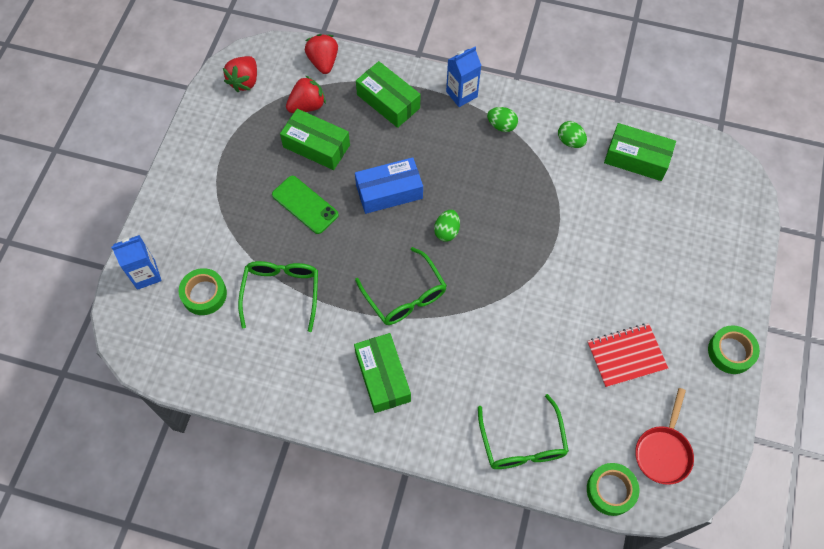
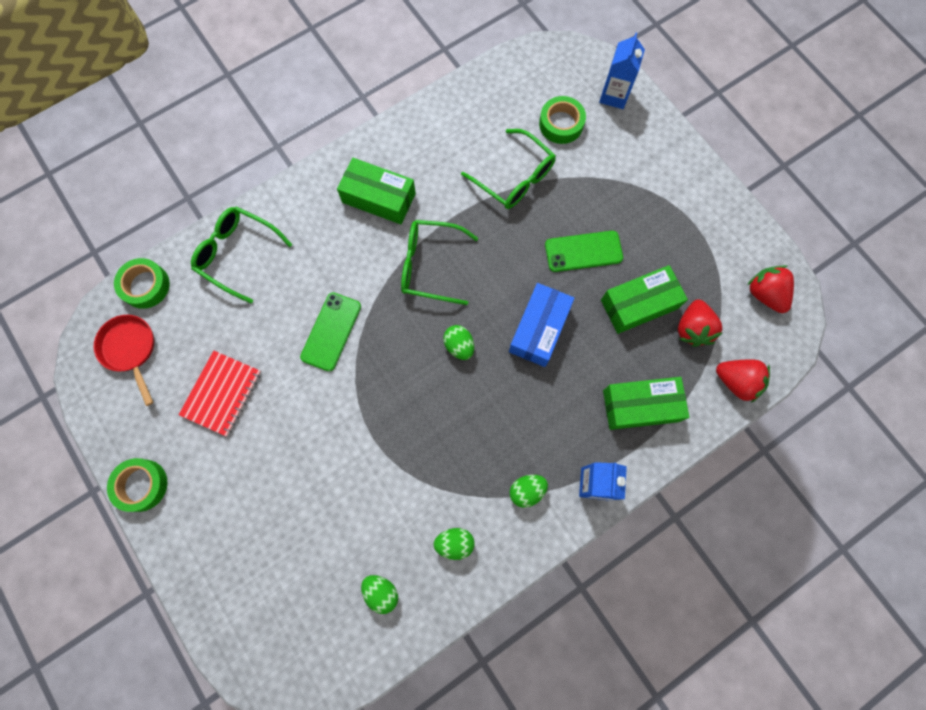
camera: 130 degrees right, 10 degrees up
green box [604,123,676,181] -> green egg [361,575,398,614]
none -> green phone [300,292,361,372]

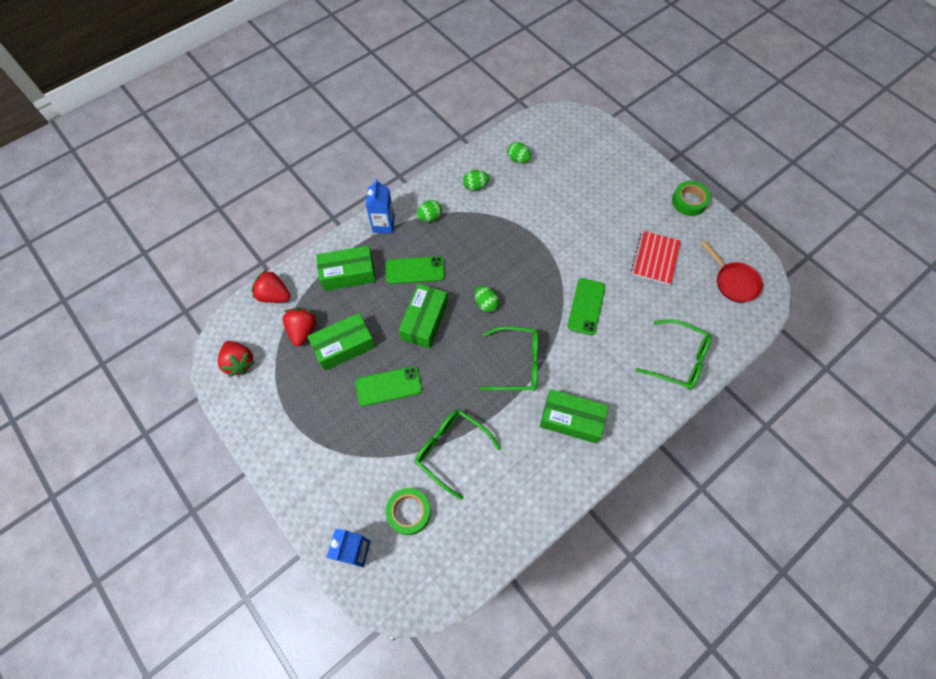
camera: 175 degrees right, 10 degrees down
green tape [114,258,170,309] -> none
blue box [509,283,574,367] -> green box [399,284,448,349]
none -> green phone [386,256,445,284]

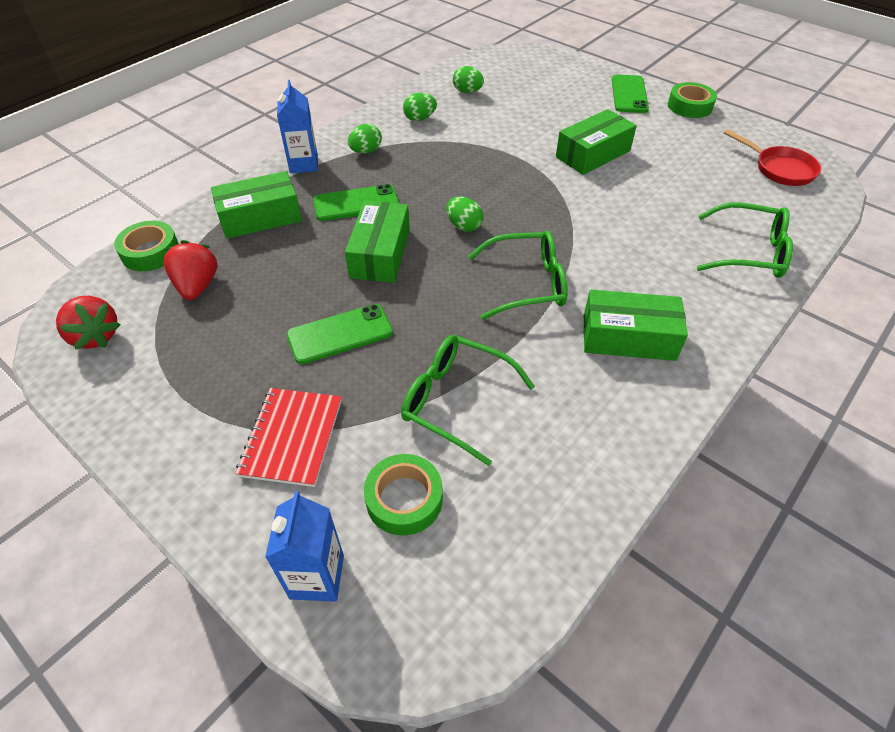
camera: 10 degrees left, 15 degrees down
red strawberry [252,270,290,303] -> green tape [114,221,179,271]
green box [308,313,375,371] -> green box moved to [556,109,637,175]
green phone [568,278,605,335] -> green phone moved to [612,75,649,113]
red notebook [631,231,681,285] -> red notebook moved to [236,388,342,487]

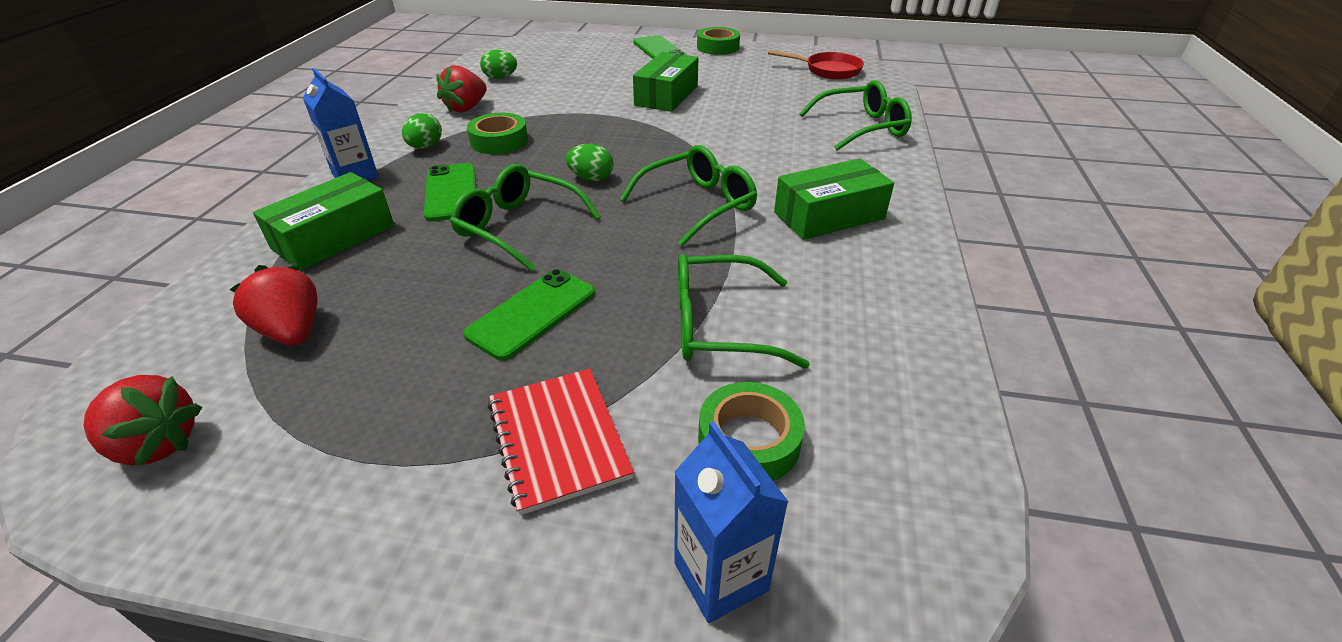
camera: 30 degrees left, 10 degrees down
green tape [114,221,179,271] -> green tape moved to [467,113,528,154]
green phone [313,184,399,221] -> green phone turned 60 degrees counterclockwise [424,163,476,222]
green box [345,201,410,283] -> green glasses [450,164,601,272]
green egg [403,93,437,121] -> red strawberry [436,66,487,112]

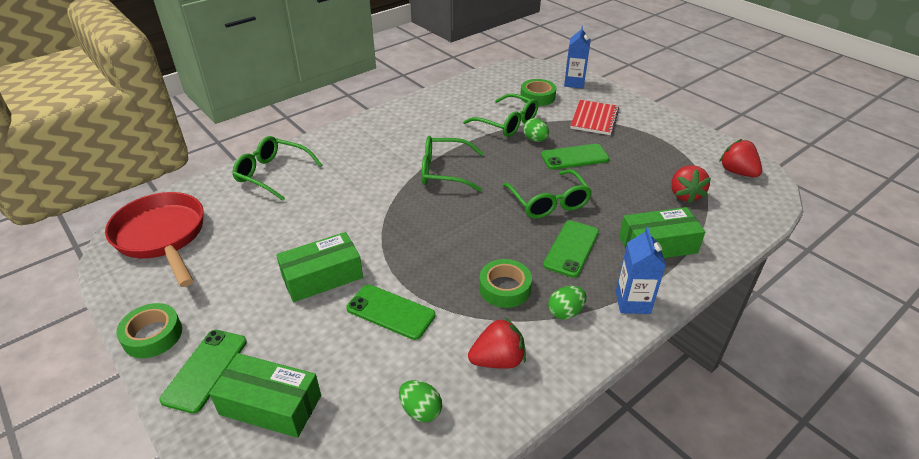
camera: 140 degrees left, 0 degrees up
green egg [566,144,613,181] -> green egg moved to [523,118,549,142]
red pan [768,50,864,80] -> red pan [105,192,204,287], size x1.63
green box [774,158,894,240] -> green box moved to [209,353,321,438]
none -> green phone [346,284,435,340]

